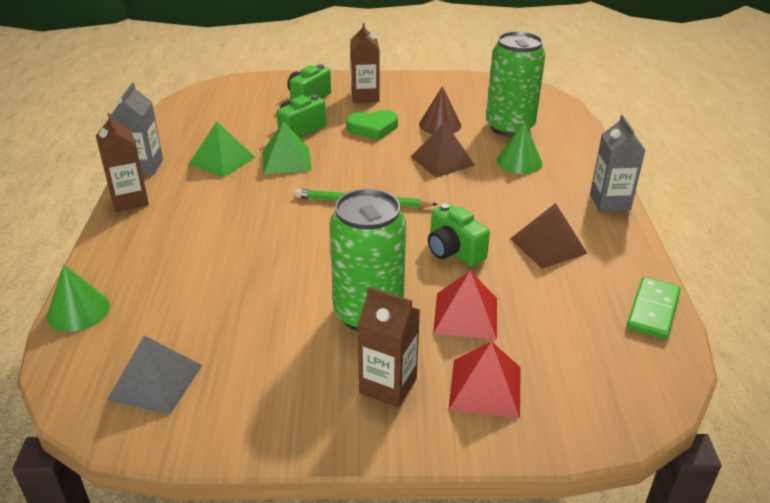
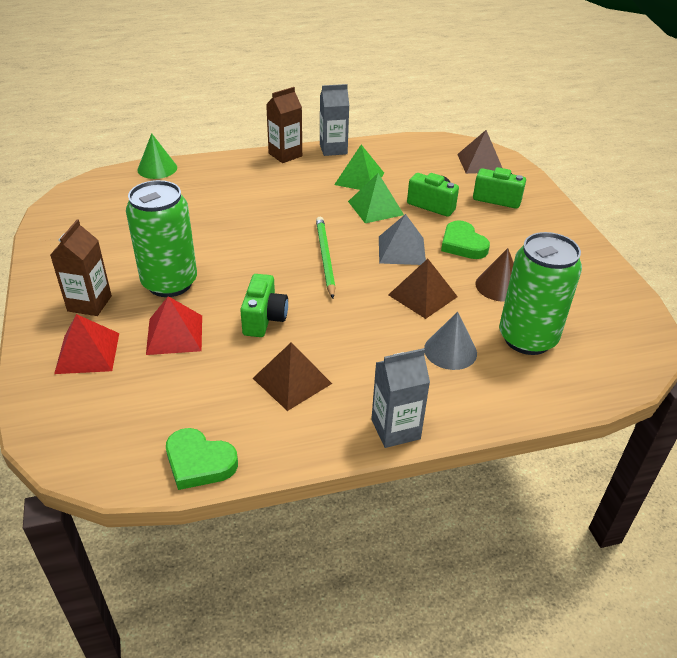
camera: 75 degrees right, 5 degrees up
grey pyramid [107,335,203,415] -> grey pyramid moved to [379,214,426,265]
brown carton [350,23,379,103] -> none
green camera [428,203,490,267] -> green camera turned 150 degrees clockwise [240,274,288,337]
green cone [497,122,543,174] -> grey cone [424,312,477,370]
green domino [627,277,681,340] -> green heart [166,428,238,490]
none -> brown pyramid [457,130,502,174]

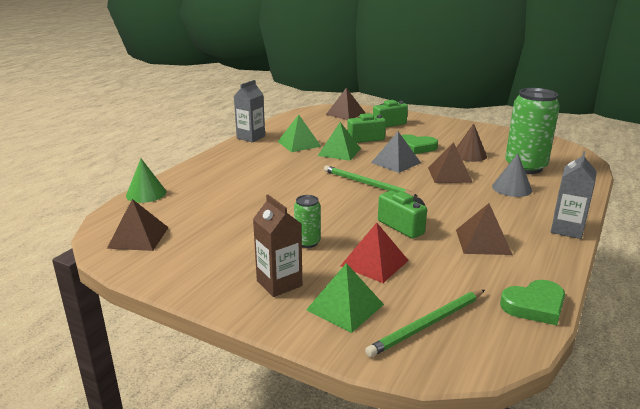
camera: 45 degrees left, 15 degrees down
red pyramid [54,314,119,374] -> green pyramid [306,263,384,333]
green can [126,180,197,297] -> green can [294,195,321,248], size x0.49
brown carton [266,87,302,163] -> none
none -> brown pyramid [107,199,169,251]
none -> green pencil [365,290,485,357]

